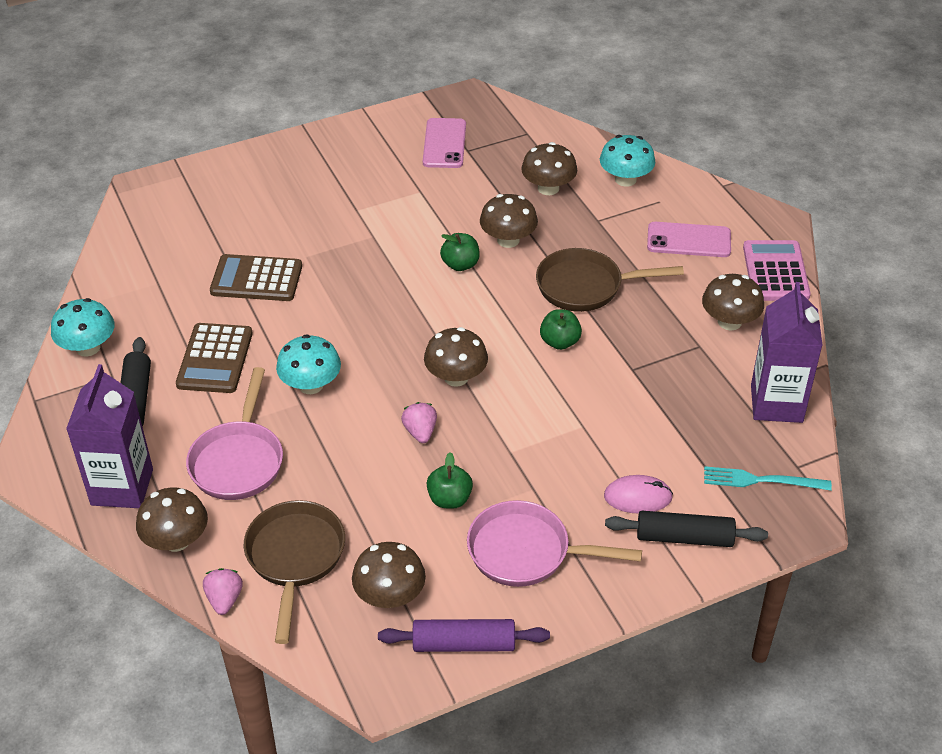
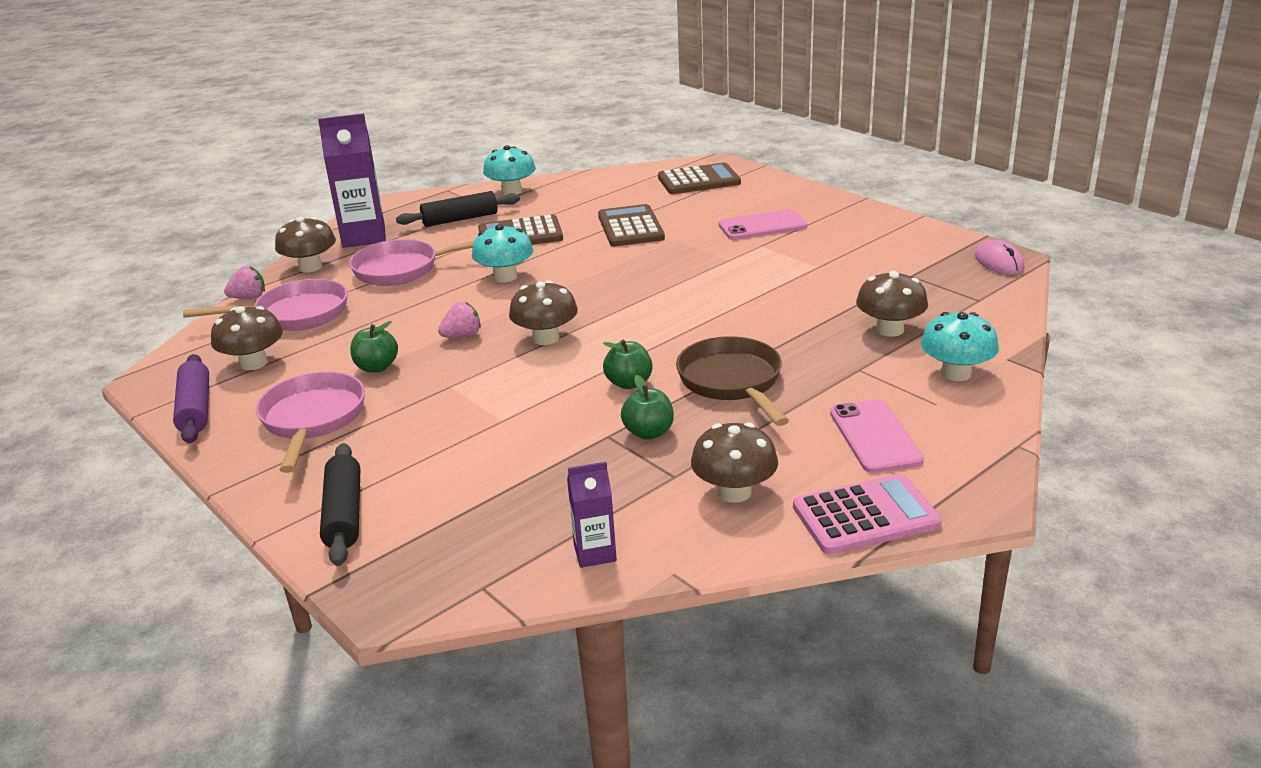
camera: 75 degrees right, 15 degrees down
brown pan [244,500,345,644] -> pink pan [183,279,348,331]
pink phone [423,118,466,168] -> pink phone moved to [719,209,808,240]
green apple [440,233,480,271] -> green apple moved to [621,375,674,440]
brown mushroom [480,194,538,248] -> none
pink mouse [604,475,673,514] -> pink mouse moved to [975,239,1024,275]
turquoise fork [704,466,832,491] -> none
purple carton [751,282,823,423] -> purple carton [567,462,617,568], size x0.54
none -> brown calculator [658,163,741,194]

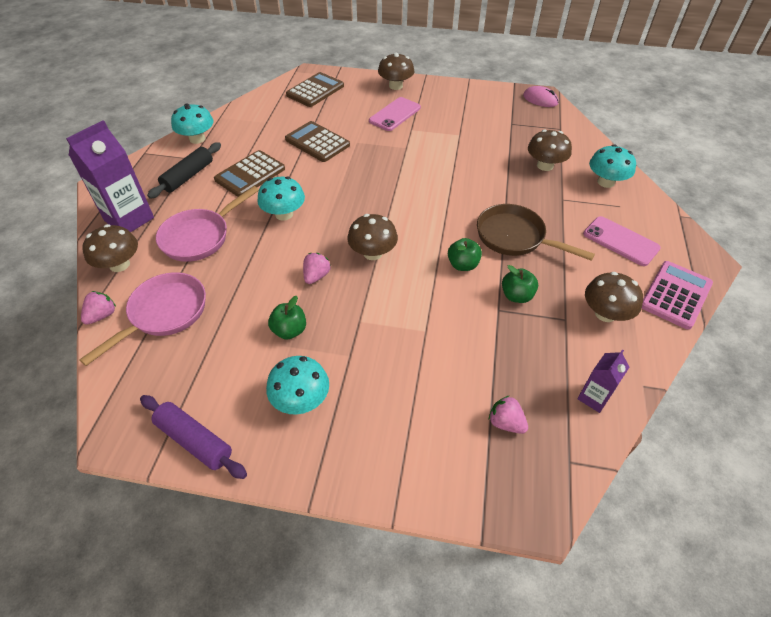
camera: 40 degrees left, 20 degrees up
brown mushroom [211,306,283,370] -> brown mushroom moved to [378,53,414,90]
pink pan [256,371,365,473] -> turquoise mushroom [266,356,329,415]
black rolling pin [320,443,360,566] -> none
none -> pink strawberry [489,395,528,434]

